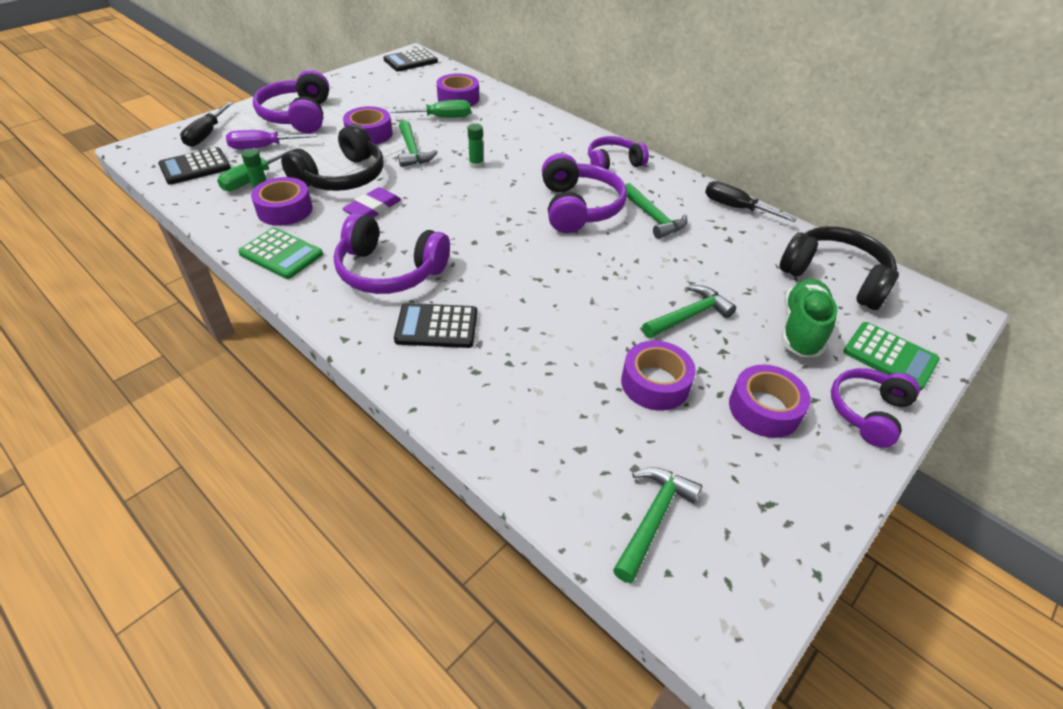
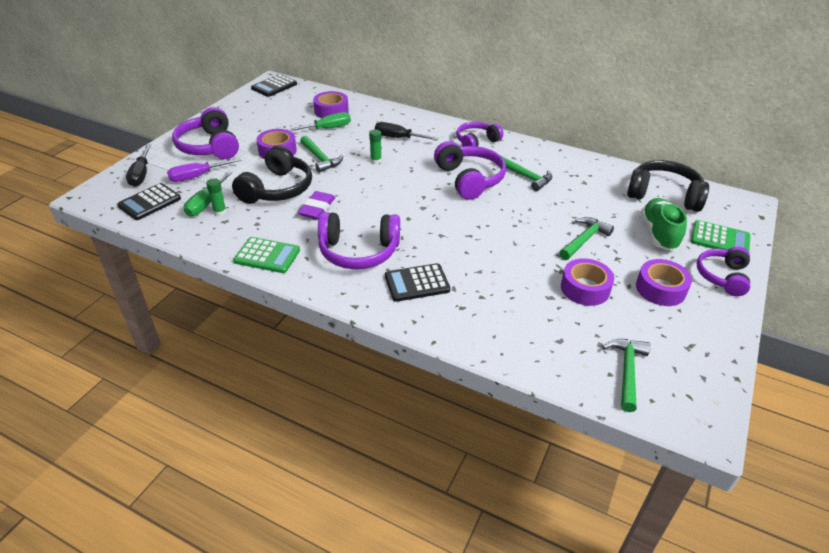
camera: 15 degrees left, 5 degrees down
purple tape [251,177,312,226] -> none
black screwdriver [705,181,797,222] -> black screwdriver moved to [375,122,439,140]

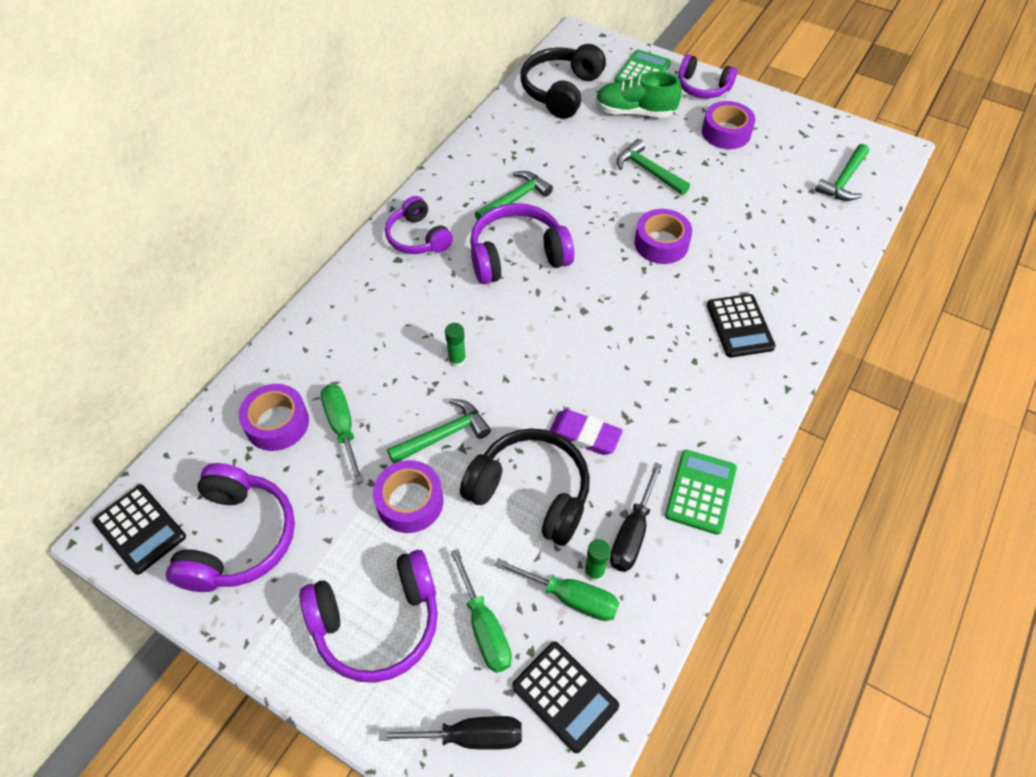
camera: 85 degrees left, 15 degrees up
purple screwdriver [167,158,241,182] -> green screwdriver [450,549,512,673]
purple headphones [318,212,400,269] -> purple headphones moved to [166,463,295,592]
black screwdriver [375,122,439,140] -> black screwdriver moved to [610,462,663,572]
purple tape [561,258,614,306] -> purple tape moved to [634,209,692,264]
green hammer [602,339,651,412] -> green hammer turned 75 degrees counterclockwise [815,144,869,201]

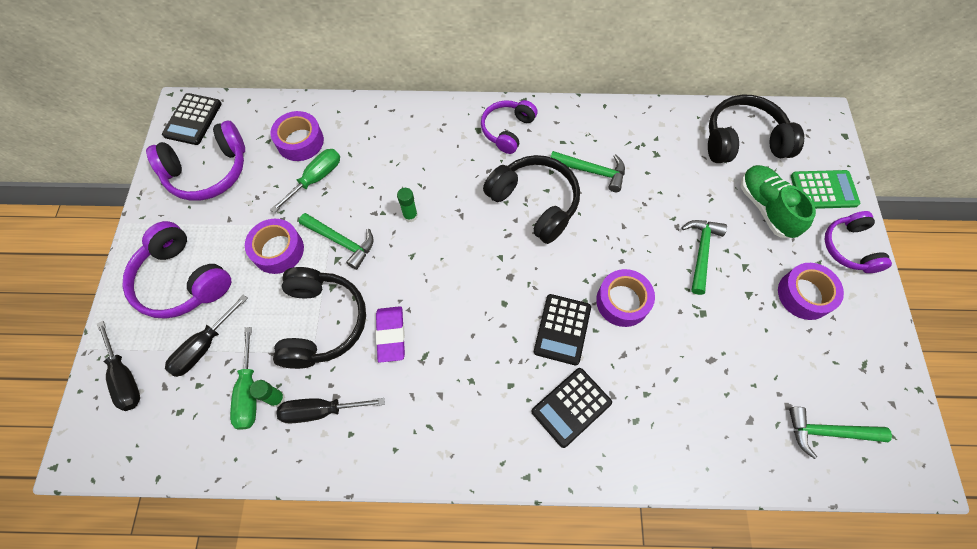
camera: 60 degrees right, 10 degrees up
green screwdriver [450,549,512,673] -> black screwdriver [165,294,248,377]
purple headphones [470,203,574,284] -> black headphones [483,155,580,244]
black calculator [512,641,619,753] -> black calculator moved to [534,294,591,365]
green calculator [665,450,737,535] -> none

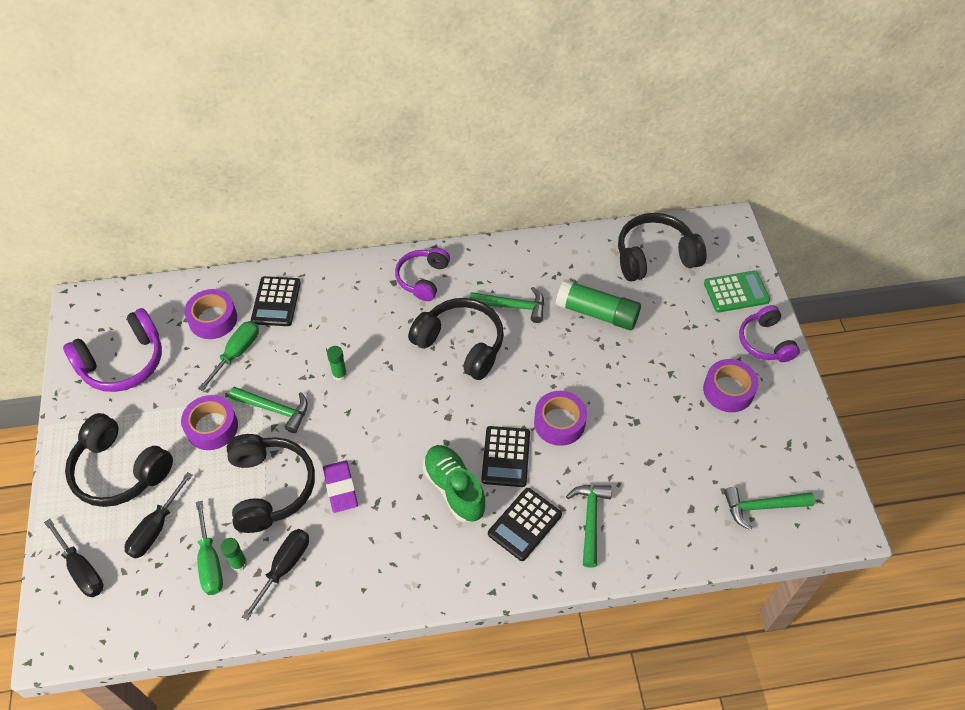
camera: 10 degrees left, 10 degrees down
purple headphones [122,221,232,319] -> black headphones [65,413,173,507]
black calculator [162,93,222,145] -> black calculator moved to [251,276,301,326]
black screwdriver [276,398,385,423] -> black screwdriver turned 135 degrees clockwise [242,529,309,621]
green hammer [682,220,727,295] -> green hammer moved to [566,485,612,568]
green shoe [741,165,816,238] -> green shoe moved to [423,445,486,522]
none -> green glue stick [556,279,641,330]

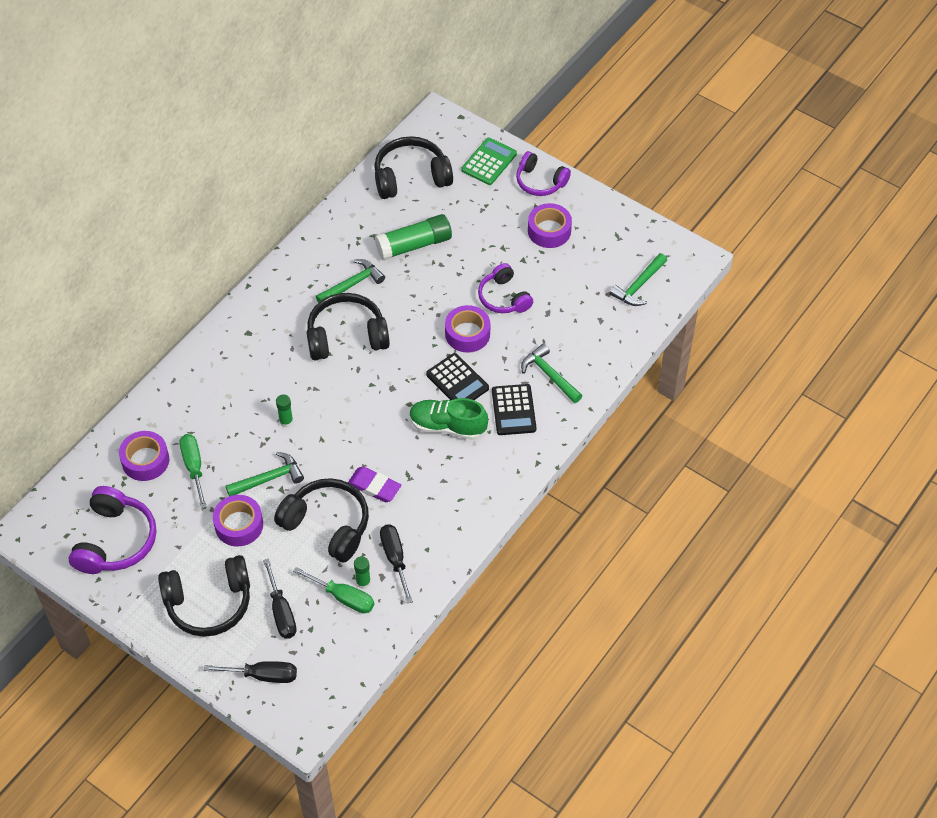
camera: 45 degrees left, 0 degrees up
black calculator [251,276,301,326] -> none
purple headphones [395,248,450,301] -> purple headphones moved to [478,263,533,313]
black headphones [618,213,707,281] -> black headphones turned 45 degrees clockwise [374,136,453,199]

